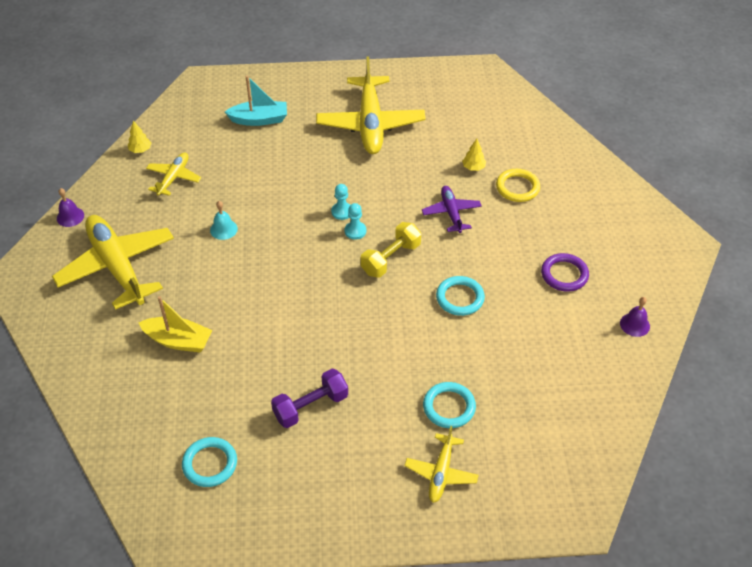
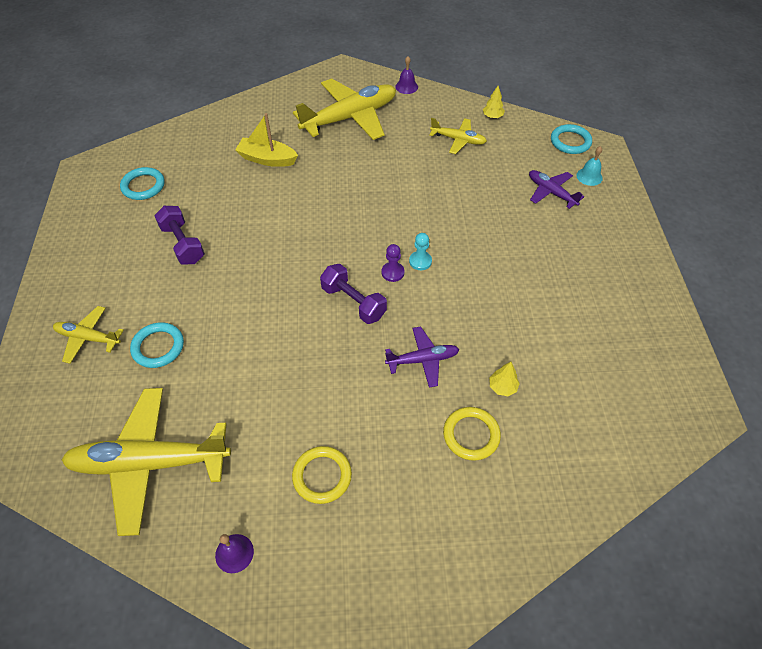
camera: 90 degrees right, 5 degrees up
yellow boat [138,296,213,353] -> yellow boat turned 90 degrees clockwise [235,113,298,167]
turquoise bell [210,201,238,240] -> turquoise bell moved to [577,146,603,186]
turquoise boat [225,76,287,126] -> purple plane [529,170,584,209]
yellow plane [316,56,426,154] -> yellow plane moved to [61,388,231,536]
turquoise pawn [345,203,366,240] -> purple pawn [382,244,404,282]
yellow dumbbell [361,222,421,278] -> purple dumbbell [320,264,387,324]
turquoise ring [436,276,485,316] -> turquoise ring moved to [551,124,592,154]
purple ring [541,253,589,292] -> yellow ring [292,446,352,504]

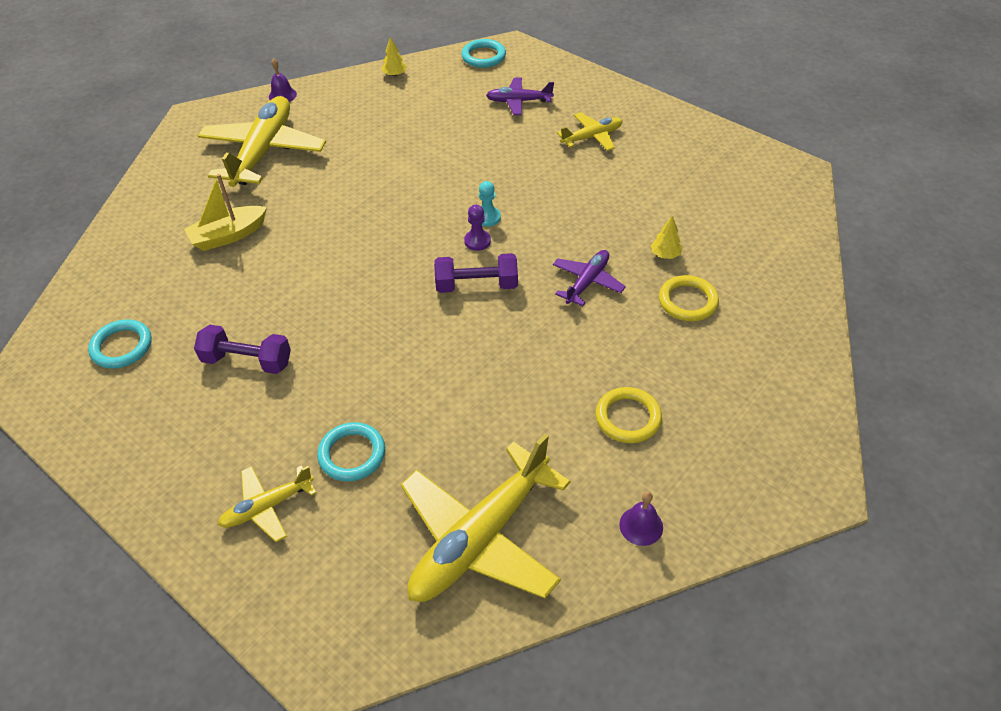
camera: 45 degrees left, 5 degrees down
yellow plane [429,118,487,154] -> yellow plane moved to [557,112,622,151]
turquoise bell [577,146,603,186] -> none

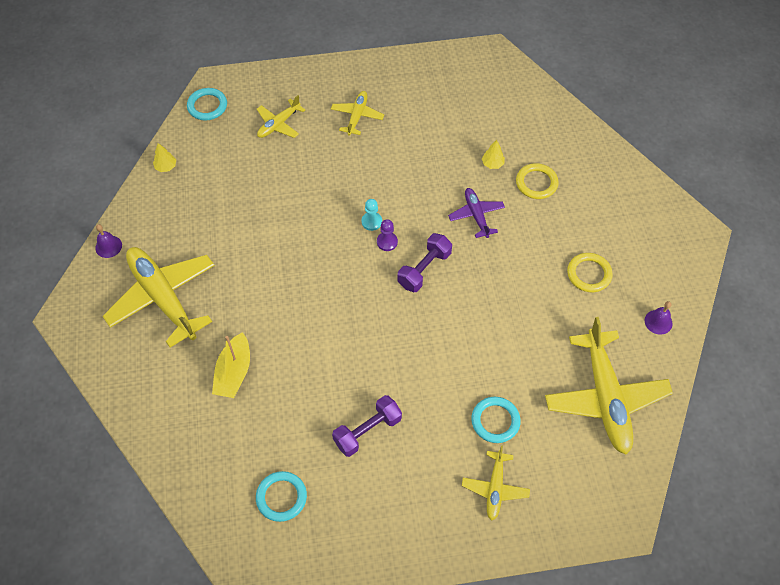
camera: 50 degrees left, 10 degrees up
purple plane [486,77,554,115] -> yellow plane [257,95,305,138]

